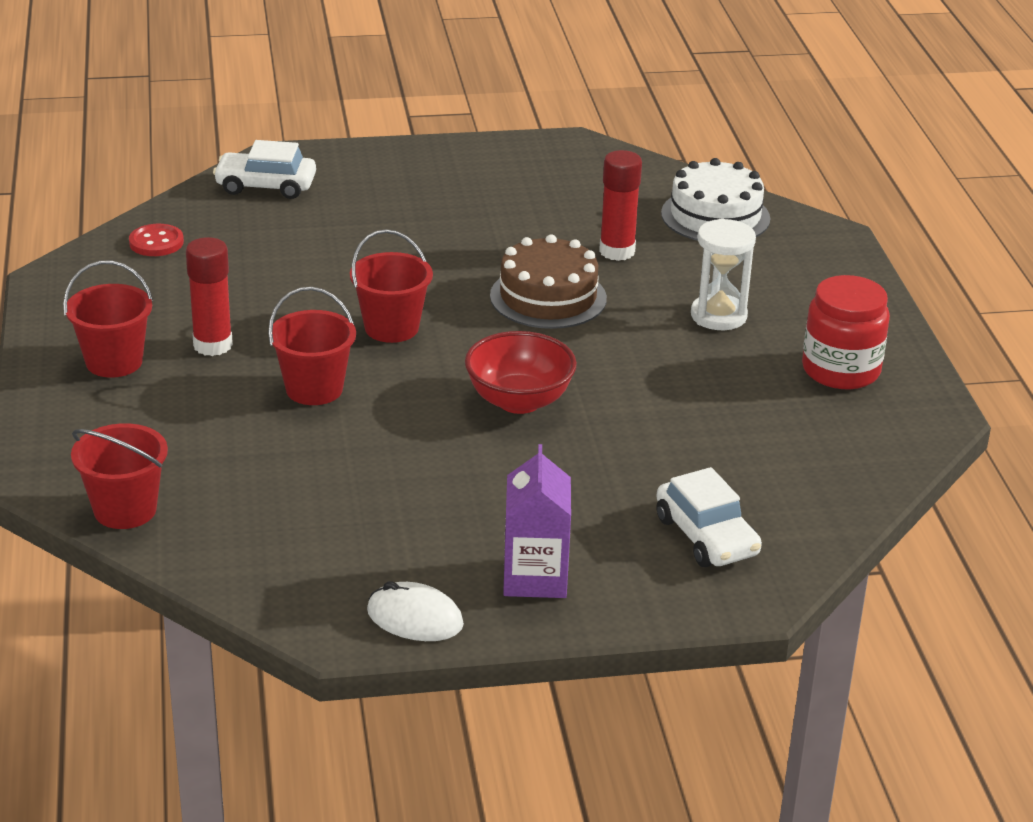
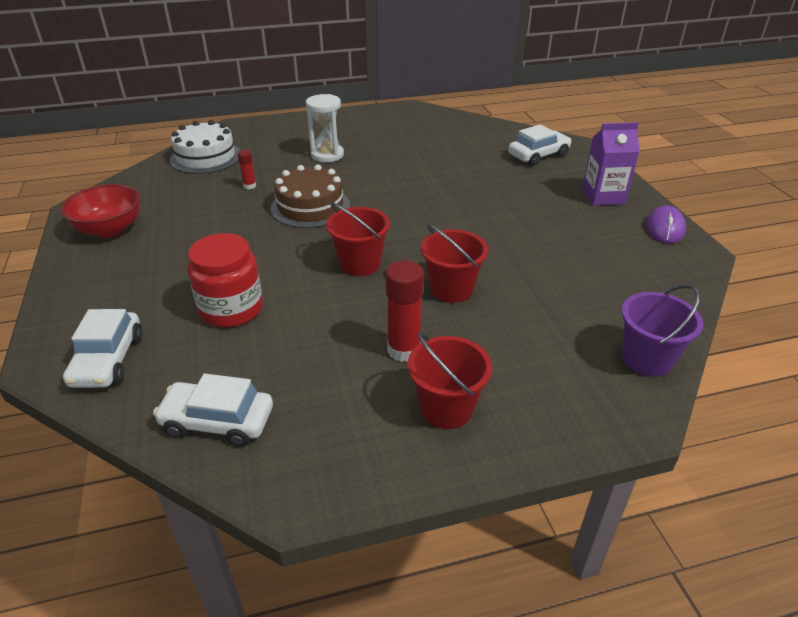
camera: 95 degrees left, 5 degrees up
red bucket [71,423,168,529] -> purple bucket [621,284,703,377]
red button [129,224,184,256] -> white car [153,374,273,447]
white mouse [367,581,464,641] -> purple mouse [646,205,686,243]
red bowl [465,331,577,414] -> red bowl moved to [61,184,141,238]
red glue stick [599,150,642,261] -> red glue stick [237,150,256,190], size x0.53
red jar [802,275,890,389] -> red jar moved to [188,233,263,327]

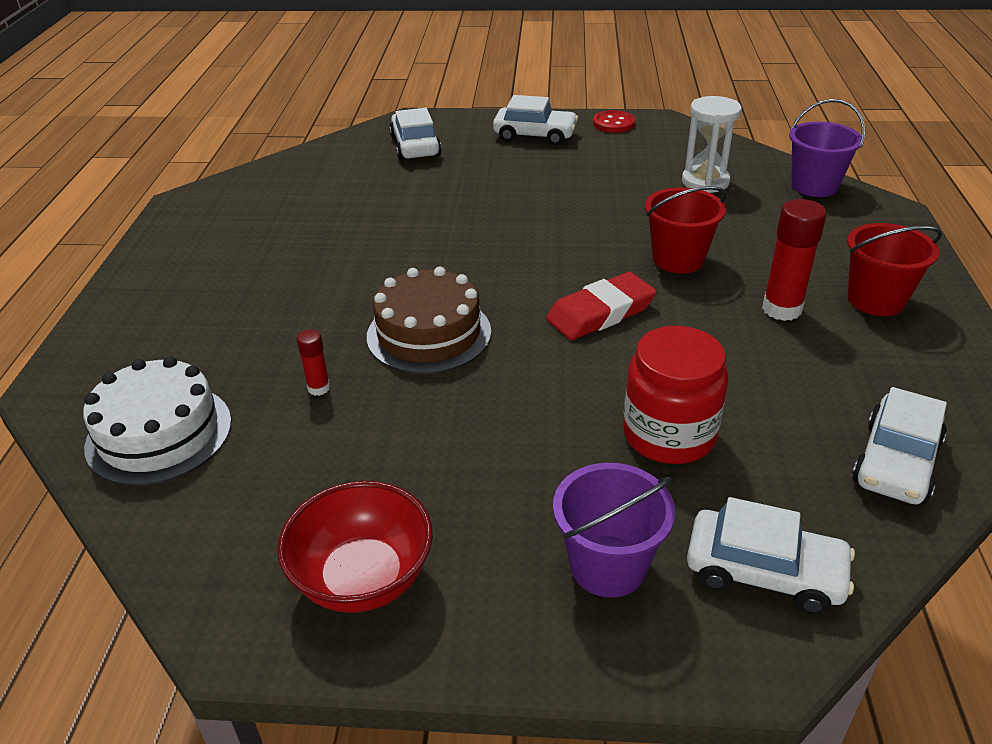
camera: 70 degrees left, 0 degrees up
white hourglass [306,94,344,162] -> white hourglass moved to [682,96,742,193]
red bucket [326,202,390,276] -> red eraser [546,272,657,340]
purple carton [582,122,640,206] -> white car [493,95,578,145]
purple mouse [646,205,686,243] -> red button [593,110,635,133]
none -> purple bucket [553,463,675,598]

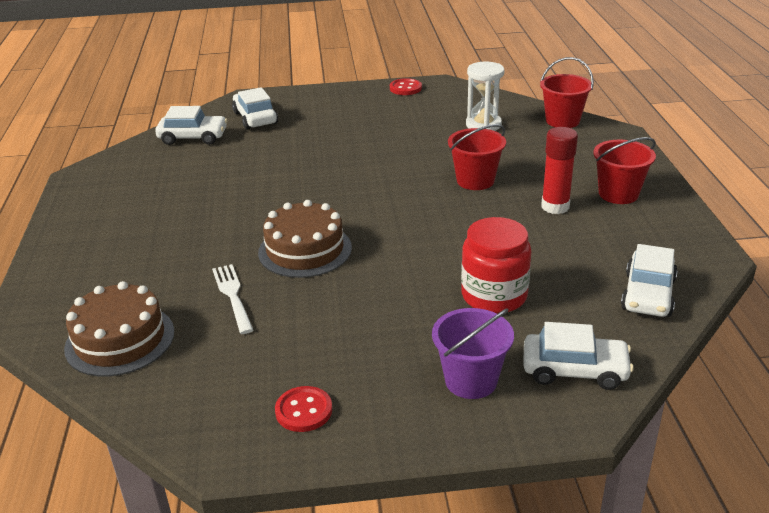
camera: 10 degrees left, 5 degrees down
white cake [83,357,232,486] -> brown cake [64,281,175,377]
red bowl [277,481,433,613] -> red button [275,386,332,432]
red glue stick [297,330,330,396] -> white fork [212,264,253,334]
white car [493,95,578,145] -> white car moved to [155,106,227,145]
red eraser [546,272,657,340] -> none
purple bucket [789,99,865,197] -> red bucket [540,57,594,128]

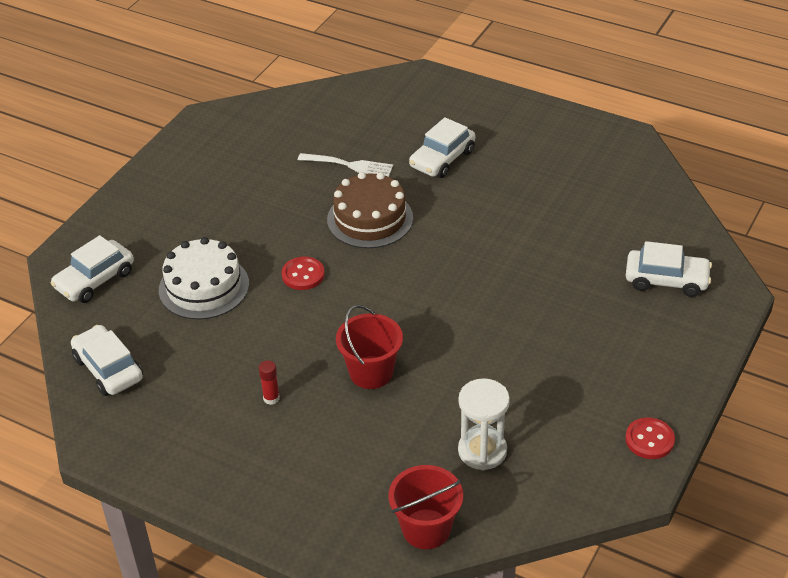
camera: 125 degrees right, 10 degrees up
brown cake [64,281,175,377] -> none
white car [155,106,227,145] -> white car moved to [409,117,475,178]
red button [275,386,332,432] -> red button moved to [282,257,325,290]
purple bucket [432,308,514,399] -> none
red jar [461,217,531,314] -> white cake [159,237,249,320]
red glue stick [541,127,578,214] -> red glue stick [259,360,280,405], size x0.53
red bucket [593,137,656,204] -> none

